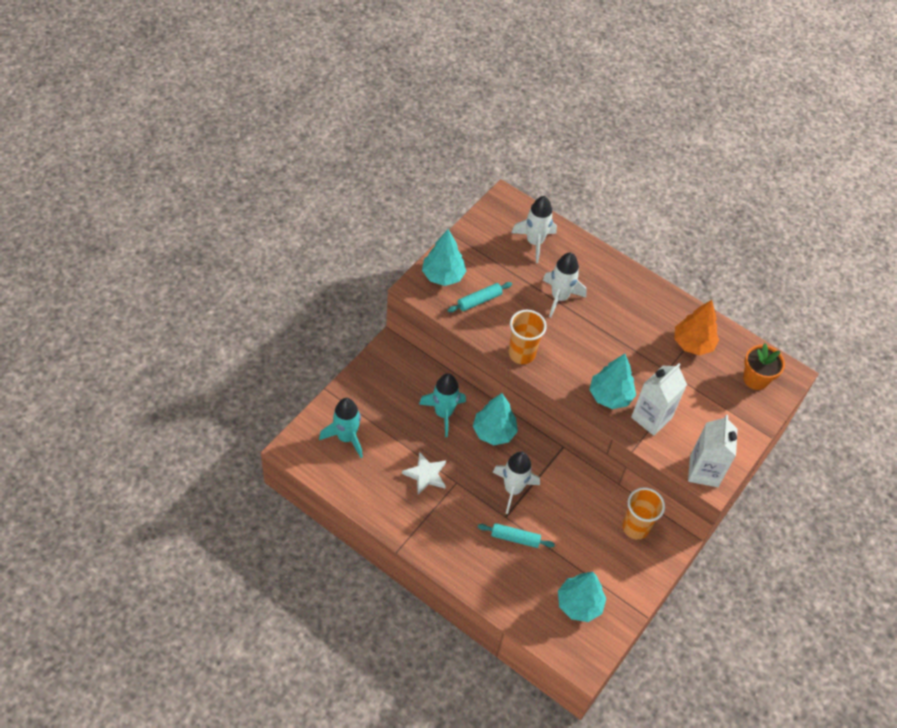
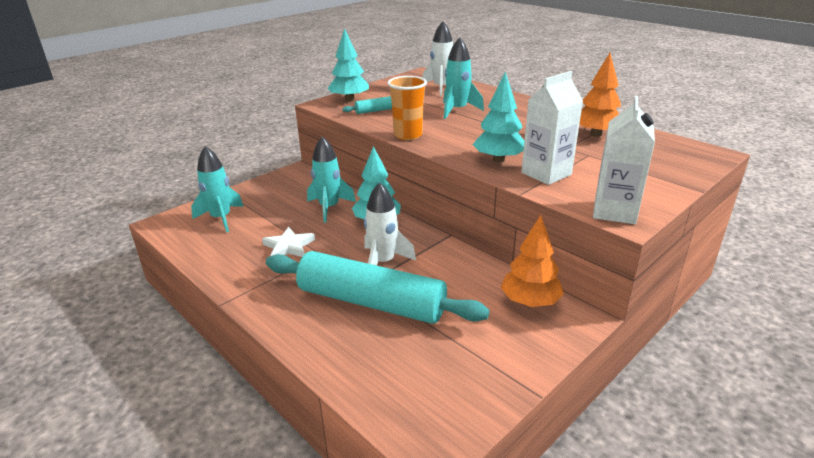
camera: 15 degrees right, 25 degrees down
turquoise rolling pin [478,523,555,548] -> turquoise rolling pin [266,251,490,324], size x2.38
white rocket [543,252,587,317] -> turquoise rocket [443,37,484,119]
turquoise tree [558,572,606,622] -> none
orange cup [622,487,665,540] -> orange tree [501,215,564,307]
orange flower pot [743,343,785,390] -> none

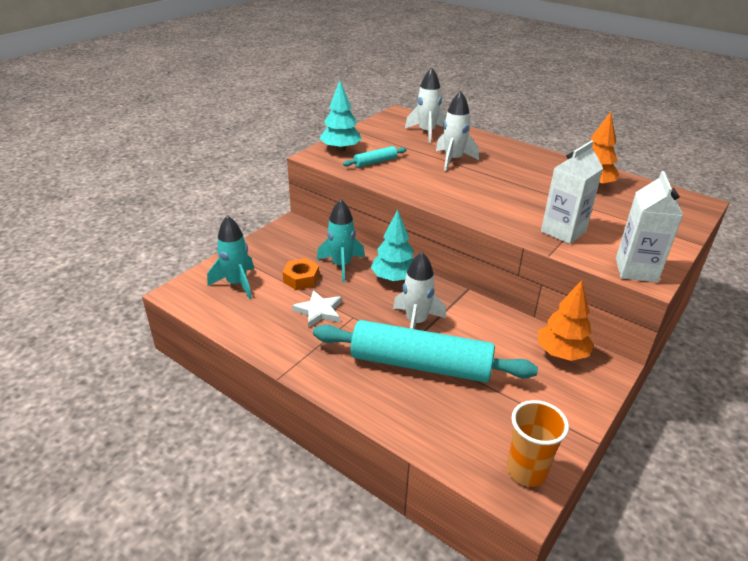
camera: 10 degrees left, 5 degrees up
orange cup [388,76,427,140] -> orange cup moved to [507,400,569,487]
turquoise rocket [443,37,484,119] -> white rocket [436,91,479,171]
turquoise tree [472,72,524,163] -> none
none -> orange nut [283,258,319,290]

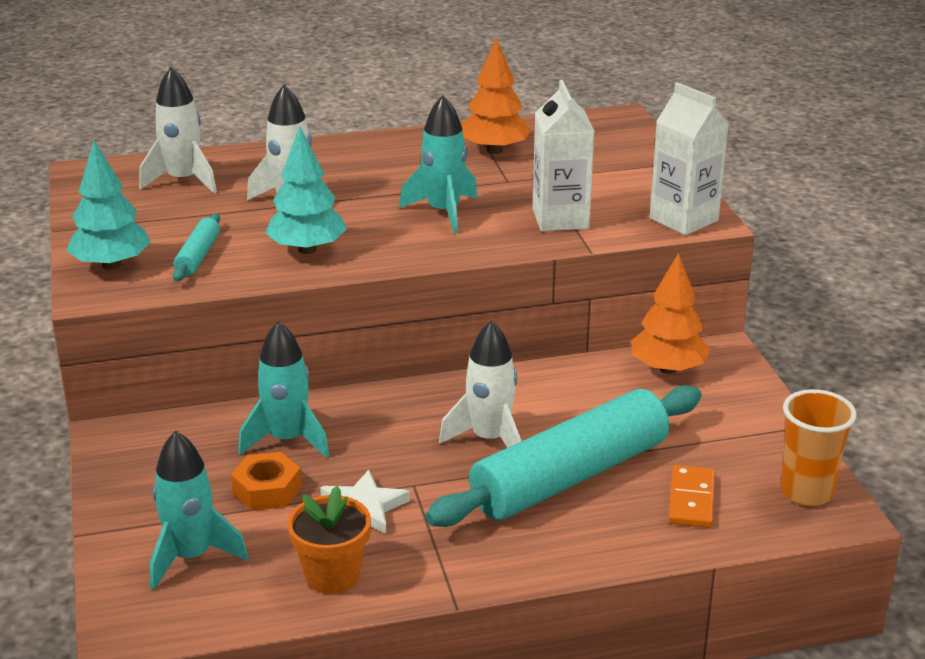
camera: 50 degrees left, 5 degrees down
turquoise tree [371,210,414,282] -> turquoise tree moved to [265,126,347,254]
none -> orange flower pot [287,486,371,594]
none -> turquoise rocket [399,95,477,234]
none -> orange domino [668,465,715,528]

